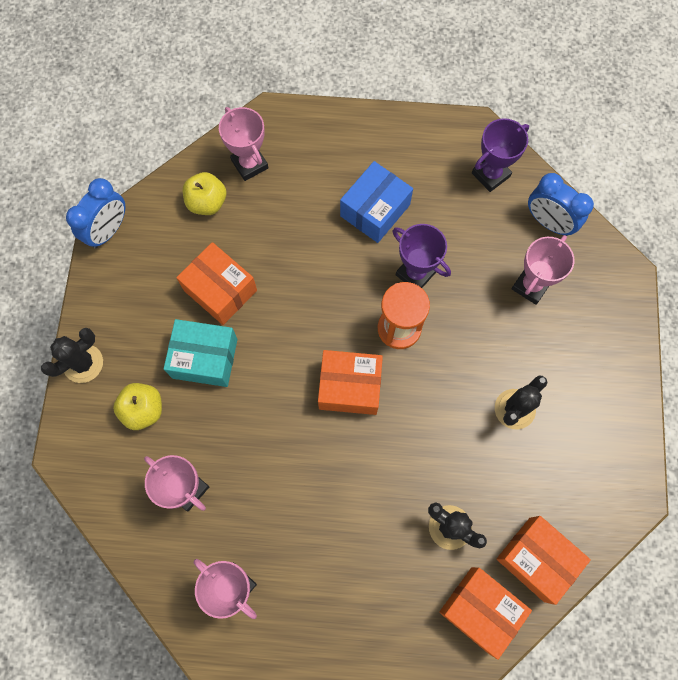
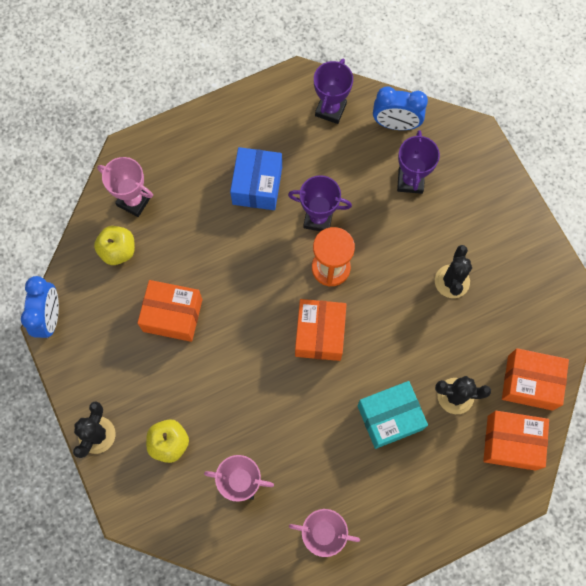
camera: 30 degrees left, 0 degrees up
turquoise box [164,319,238,387] -> turquoise box moved to [357,381,428,449]
orange box [318,350,383,415] -> orange box turned 60 degrees counterclockwise [295,299,347,361]
pink trophy [511,235,575,305] -> purple trophy [397,130,440,194]

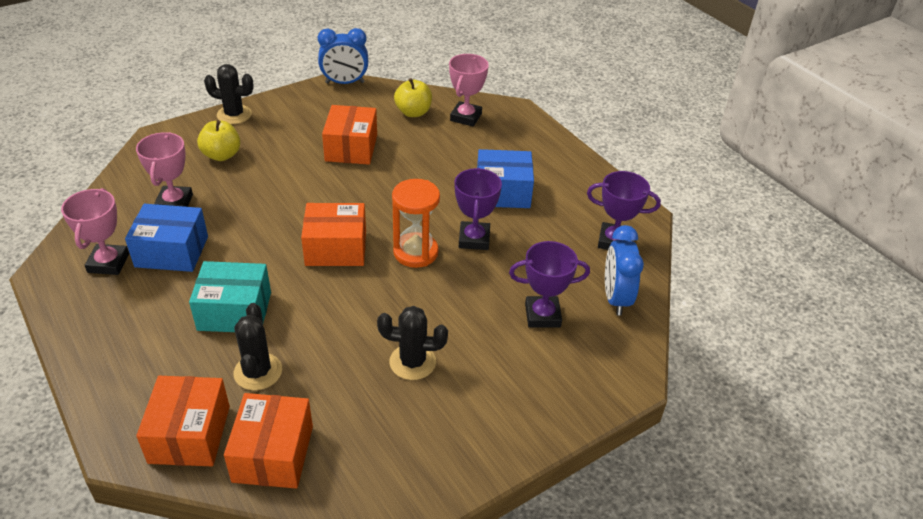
camera: 80 degrees right, 30 degrees down
turquoise box [357,381,428,449] -> turquoise box turned 60 degrees counterclockwise [189,261,271,332]
none -> blue box [125,204,208,272]

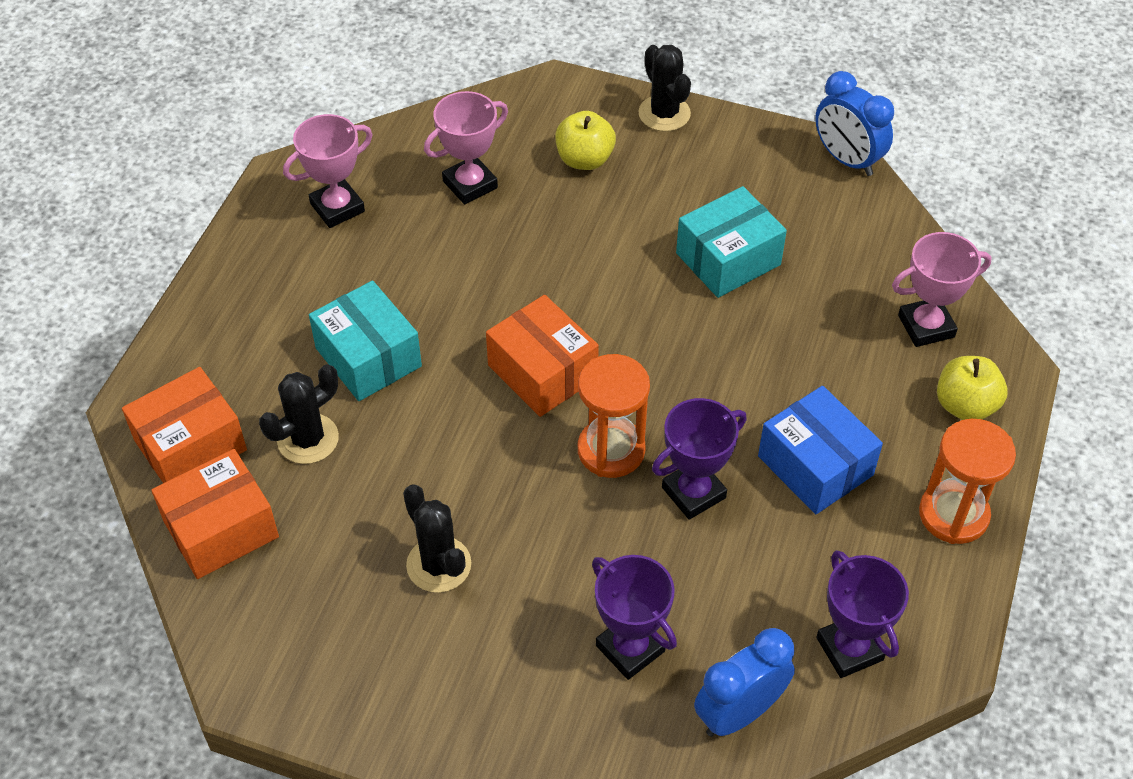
camera: 55 degrees right, 10 degrees up
blue box [125,204,208,272] -> none
orange box [322,105,377,165] -> turquoise box [676,186,787,298]
yellow apple [394,78,432,117] -> yellow apple moved to [937,356,1008,420]
none -> orange hourglass [919,419,1016,544]

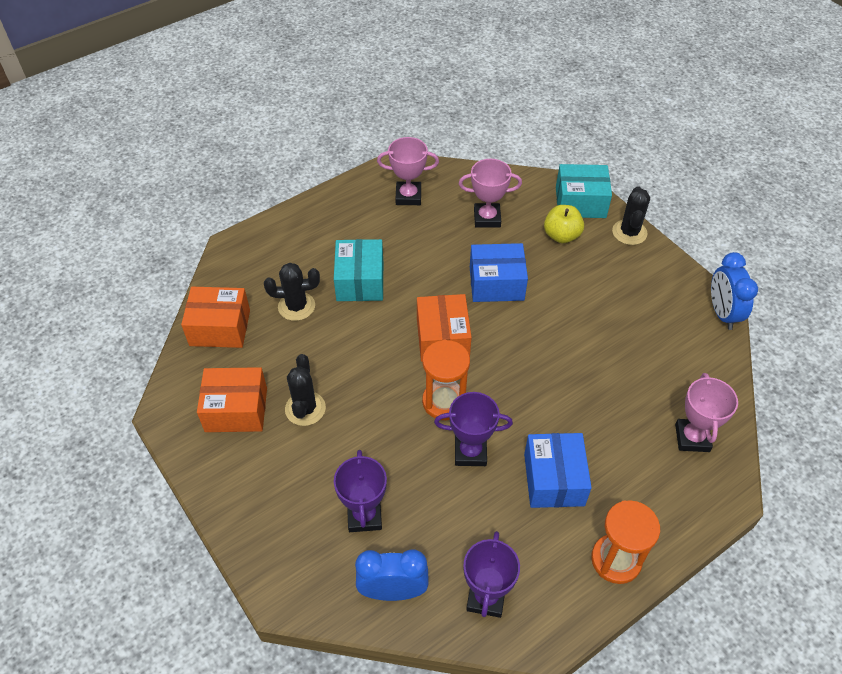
camera: 35 degrees right, 0 degrees up
orange box [122,367,247,483] -> orange box moved to [197,367,267,432]
turquoise box [676,186,787,298] -> turquoise box moved to [556,164,612,218]
pink trophy [892,232,992,347] -> pink trophy turned 75 degrees clockwise [675,373,738,452]
yellow apple [937,356,1008,420] -> none
none -> blue box [470,243,528,302]

